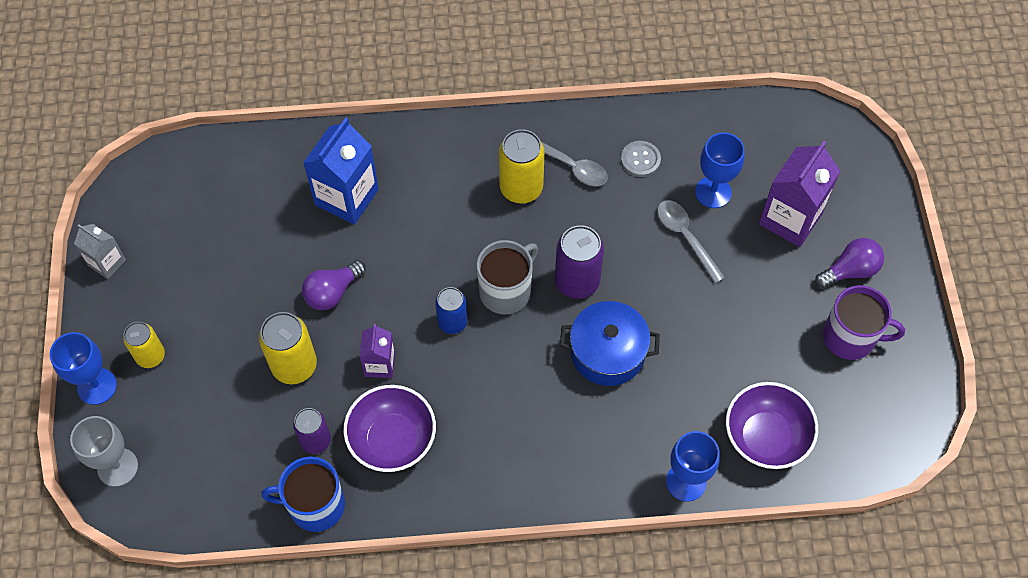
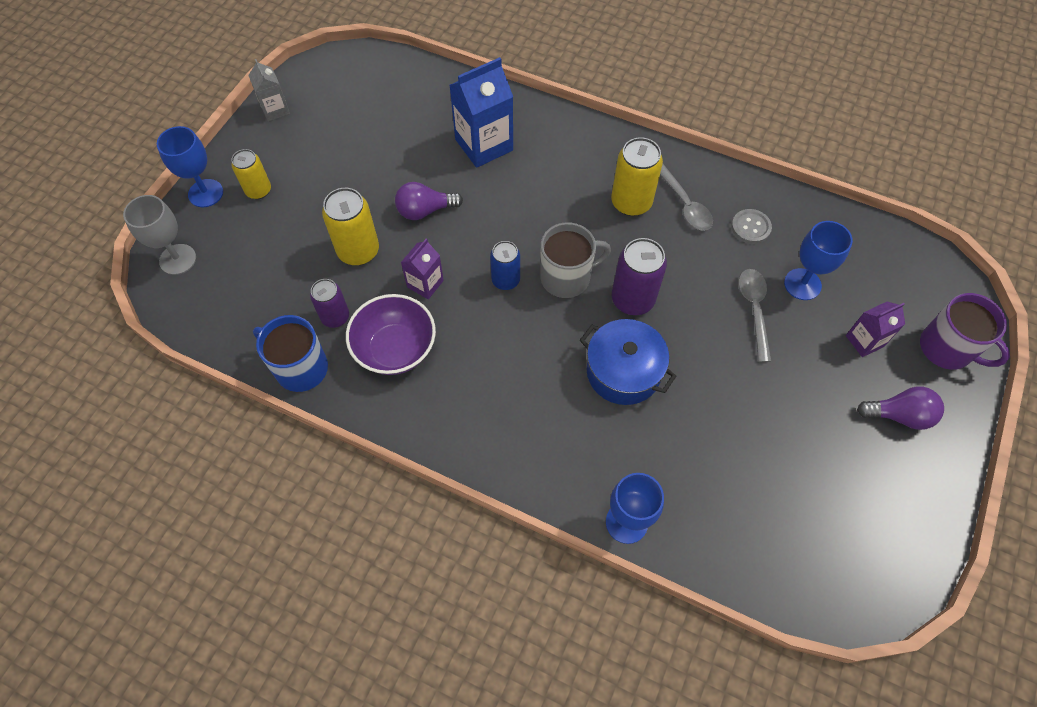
camera: 30 degrees right, 0 degrees up
purple bowl [726,382,818,469] -> none
purple carton [759,141,840,247] -> purple carton [846,302,905,357], size x0.56
purple mug [823,285,905,360] -> purple mug moved to [920,293,1010,370]

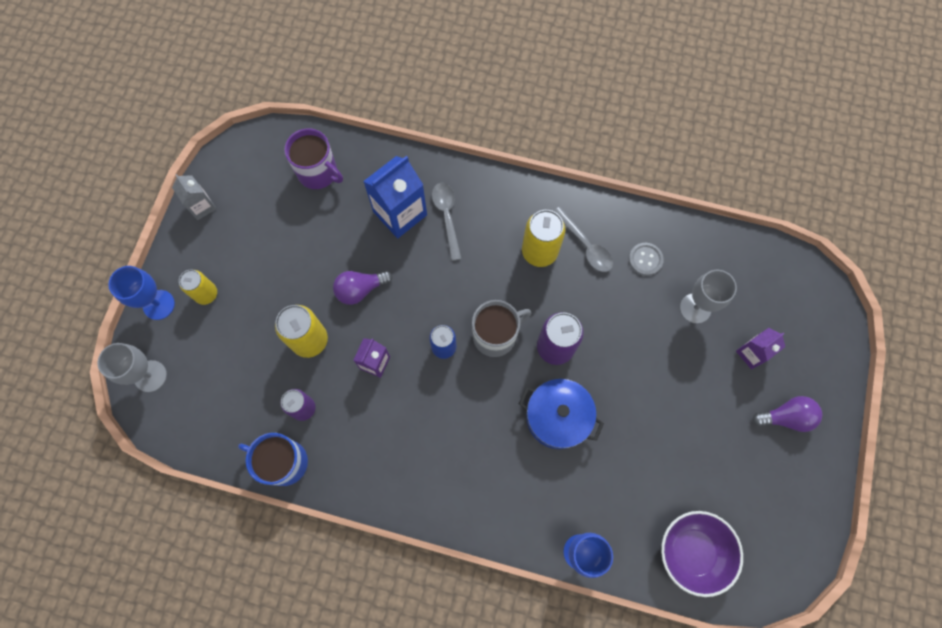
camera: 10 degrees left, 10 degrees up
purple bowl [346,294,436,375] -> purple bowl moved to [661,511,743,597]
grey spoon [738,269,771,362] -> grey spoon moved to [432,183,462,261]
blue goblet [784,221,853,300] -> grey goblet [680,270,737,324]
purple mug [920,293,1010,370] -> purple mug moved to [284,128,343,189]

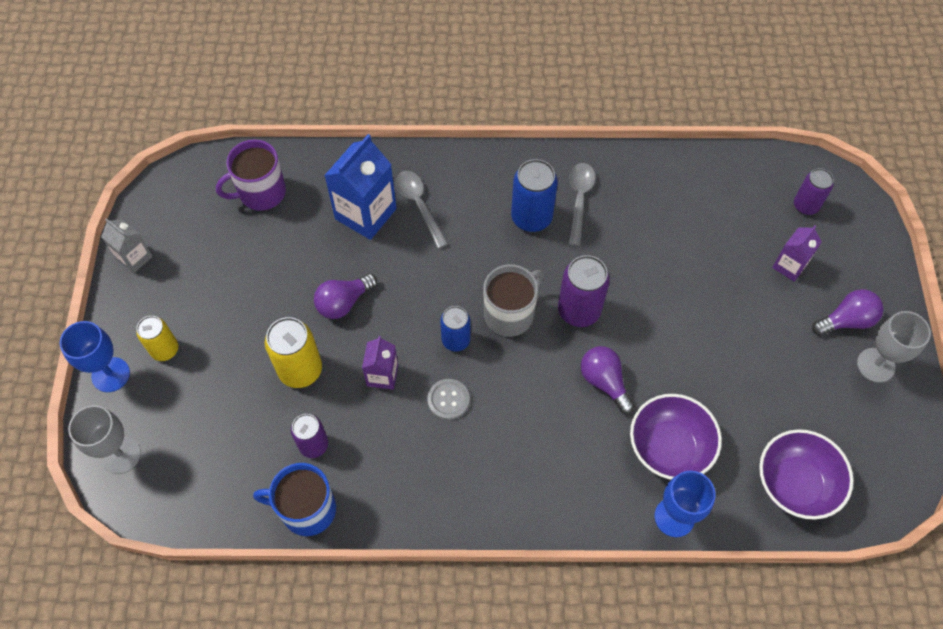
camera: 15 degrees left, 10 degrees down
purple mug [284,128,343,189] -> purple mug turned 135 degrees clockwise [216,139,286,211]
blue pot [519,379,604,449] -> purple light bulb [581,346,635,414]
yellow can [522,210,565,267] -> blue can [511,159,558,232]
grey spoon [554,207,613,272] -> grey spoon turned 120 degrees counterclockwise [568,163,595,246]
grey button [629,243,664,276] -> grey button moved to [427,379,470,420]
grey goblet [680,270,737,324] -> grey goblet moved to [857,311,931,383]
none -> purple bowl [630,394,722,480]
none -> purple can [794,168,834,215]

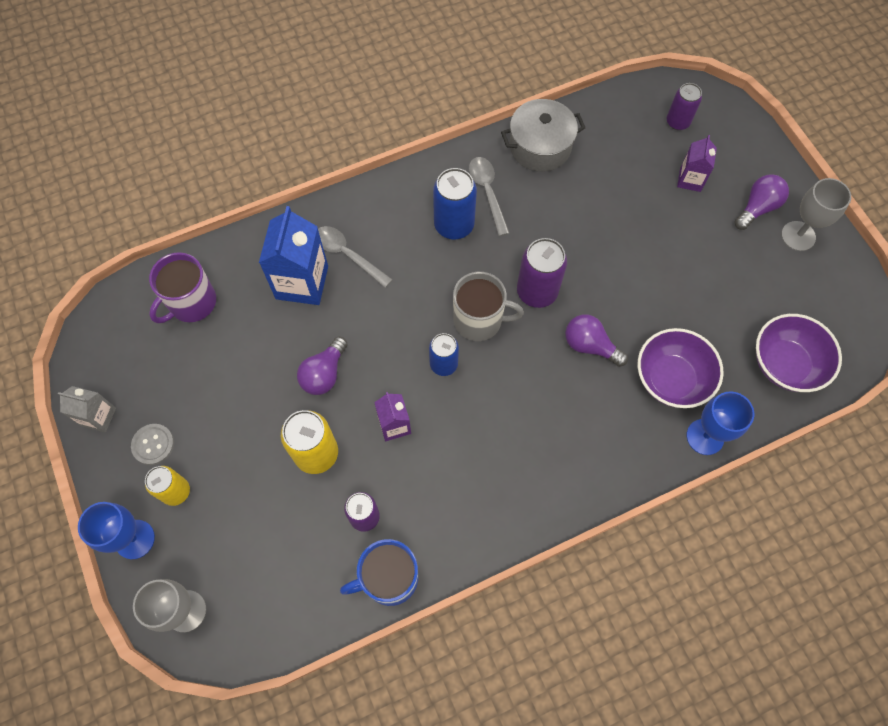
camera: 25 degrees left, 5 degrees up
grey button [427,379,470,420] -> grey button moved to [131,424,174,465]
grey mug [484,264,544,337] -> grey mug turned 75 degrees clockwise [453,272,524,341]
none -> grey pot [501,99,586,172]

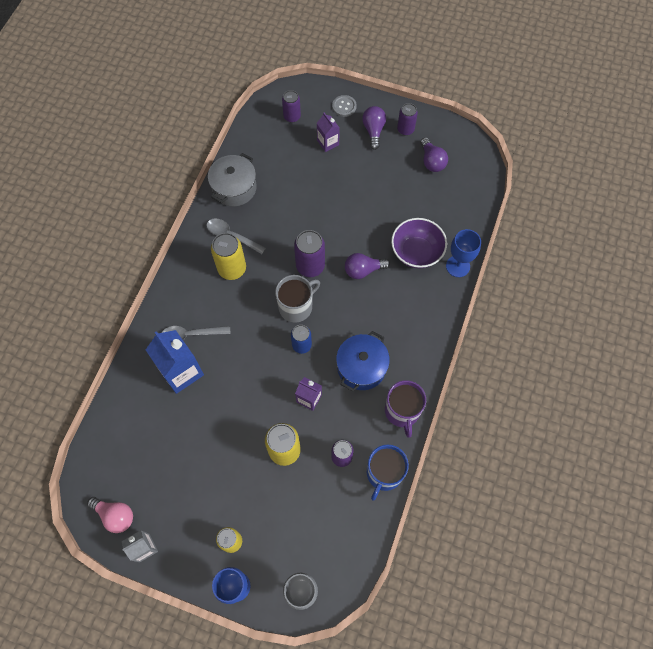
camera: 45 degrees left, 0 degrees up
grey button [131,424,174,465] -> grey button moved to [332,95,357,117]
purple mug [149,252,216,323] -> purple mug moved to [385,380,426,438]
purple light bulb [297,337,348,395] -> purple light bulb moved to [420,137,448,172]
blue can [433,168,477,239] -> yellow can [211,233,246,280]
purple bowl [756,314,842,392] -> none
grey goblet [781,178,851,251] -> purple can [397,103,418,135]
none -> pink light bulb [87,497,133,533]
none -> blue pot [336,331,390,391]

